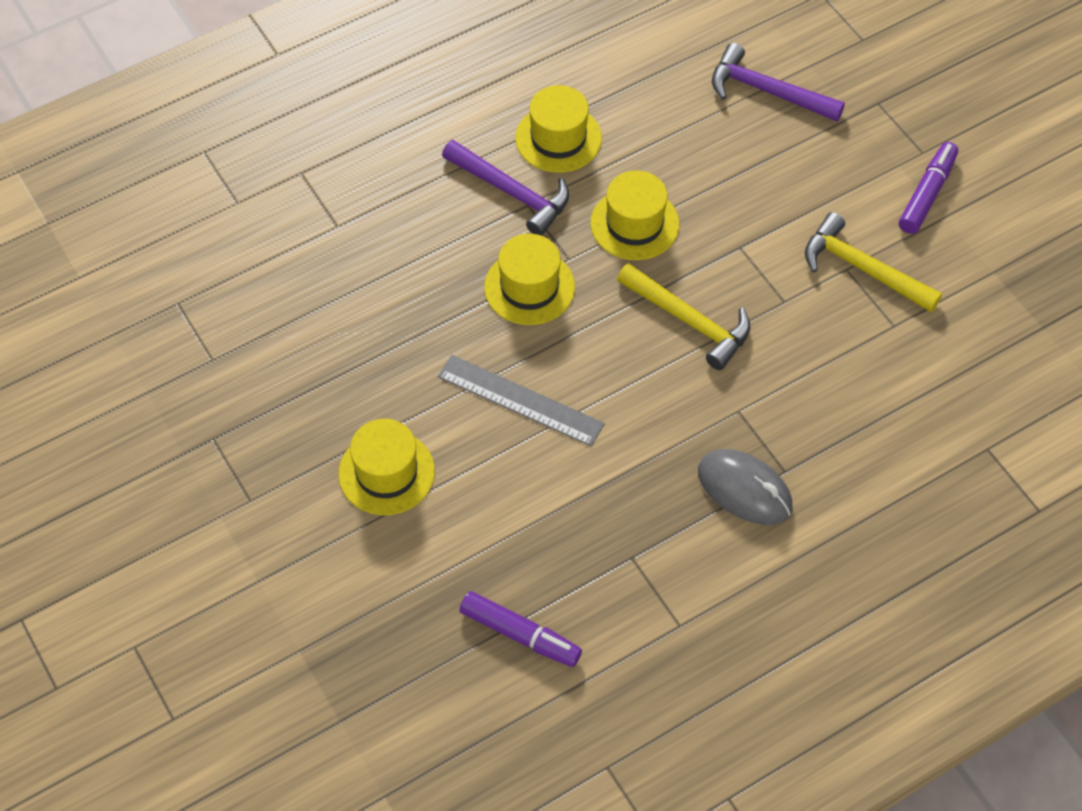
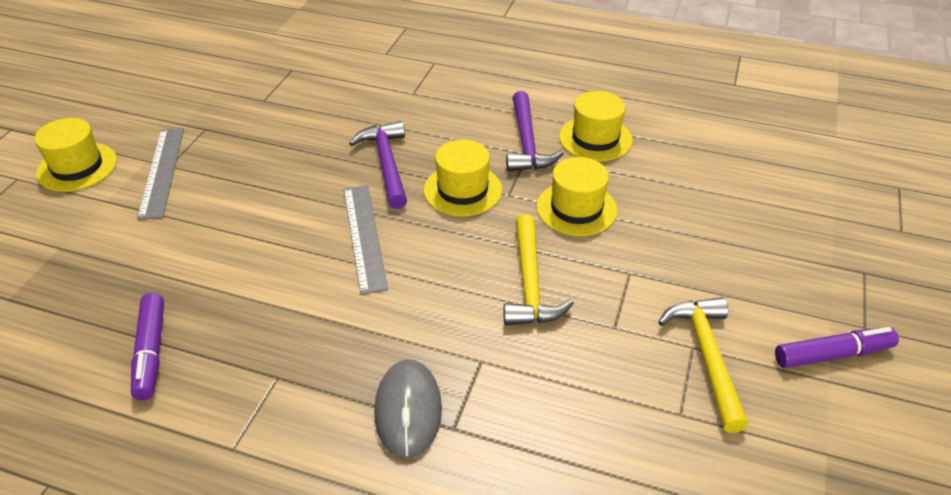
camera: 50 degrees right, 15 degrees down
yellow hat [338,419,435,515] -> yellow hat moved to [34,118,117,192]
purple hammer [712,43,845,121] -> purple hammer moved to [349,121,407,209]
none -> grey ruler [137,128,184,220]

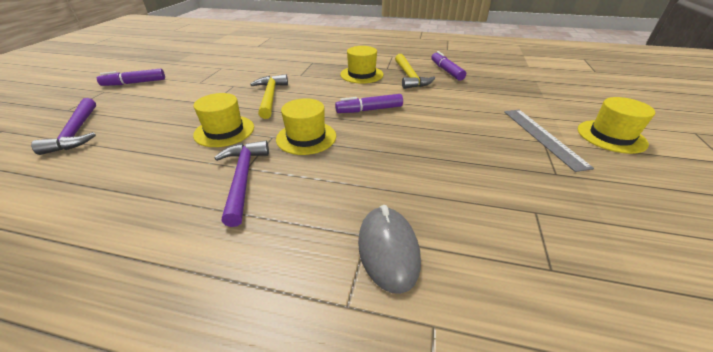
camera: 175 degrees right, 5 degrees down
grey ruler [344,185,388,294] -> purple marker [335,94,403,113]
purple hammer [349,121,407,209] -> purple hammer moved to [31,98,96,155]
grey mouse [374,359,442,459] -> grey mouse moved to [358,205,421,294]
yellow hat [559,91,633,161] -> yellow hat moved to [340,46,383,83]
yellow hammer [658,297,748,433] -> yellow hammer moved to [395,54,435,89]

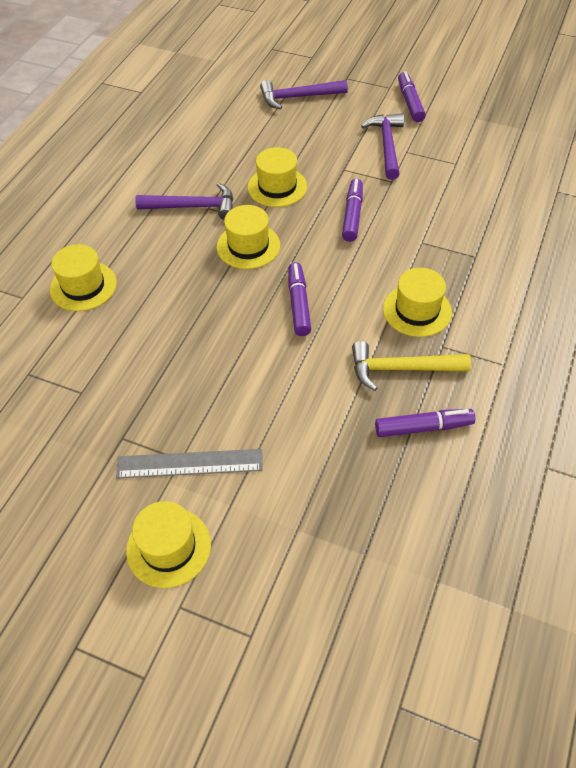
camera: 100 degrees right, 15 degrees up
yellow hammer [250,74,288,119] -> purple marker [342,179,363,242]
grey mouse [358,205,421,294] -> yellow hat [50,244,117,311]
none -> purple hammer [361,113,404,180]

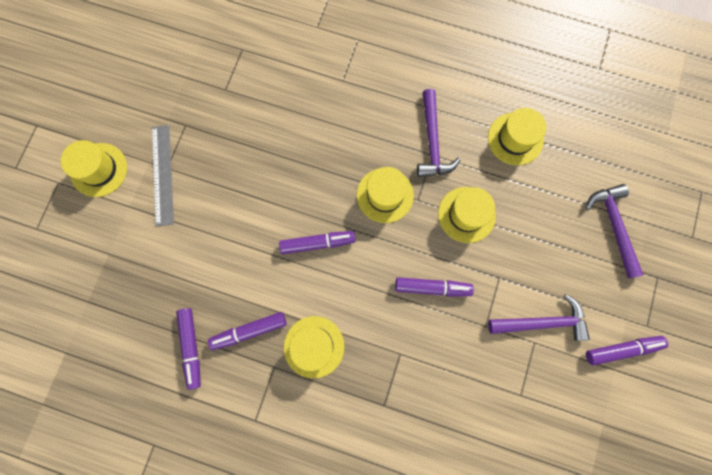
camera: 85 degrees right, 25 degrees up
yellow hat [50,244,117,311] -> yellow hat moved to [488,108,547,165]
yellow hammer [352,341,471,391] -> purple marker [208,312,286,350]

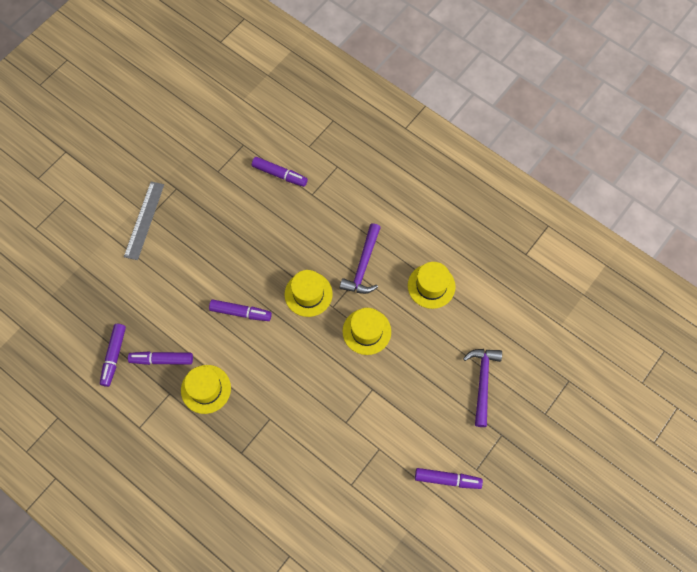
camera: 20 degrees right, 10 degrees down
yellow hat [61,140,127,197] -> none
purple marker [395,277,474,296] -> purple marker moved to [252,157,308,187]
purple hammer [488,294,590,341] -> none

